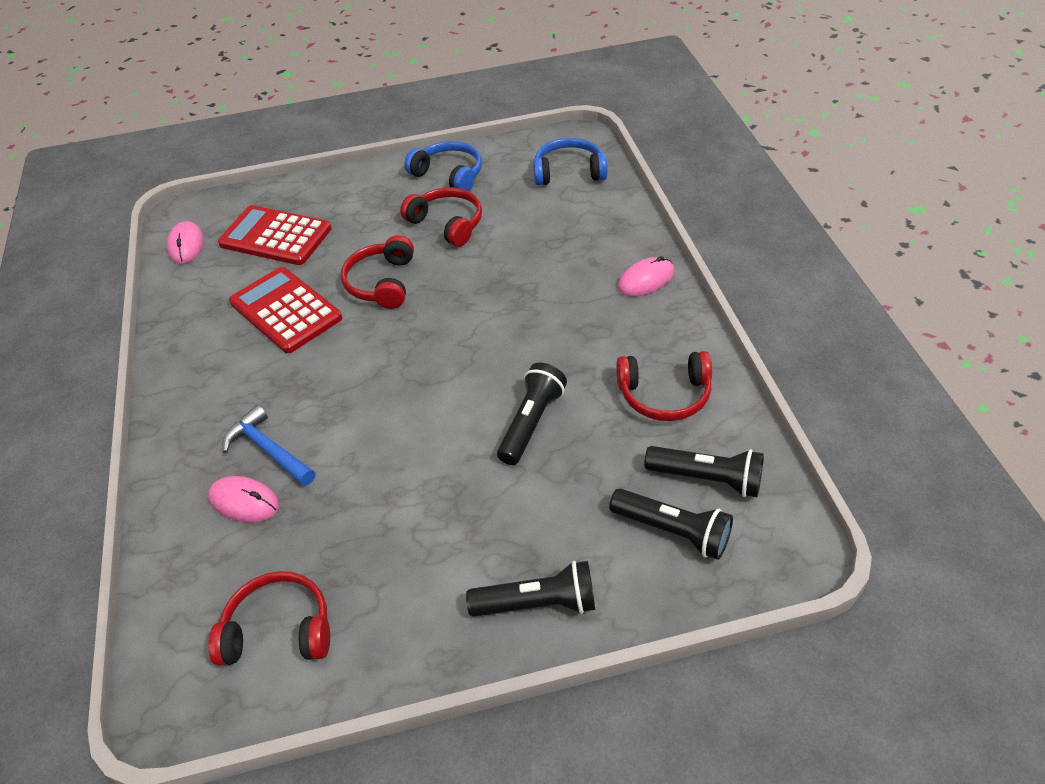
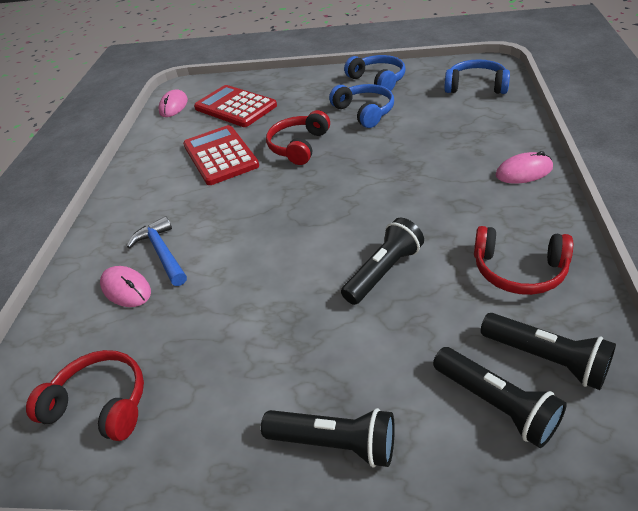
camera: 20 degrees right, 5 degrees down
red headphones [400,187,482,247] -> blue headphones [329,84,394,128]

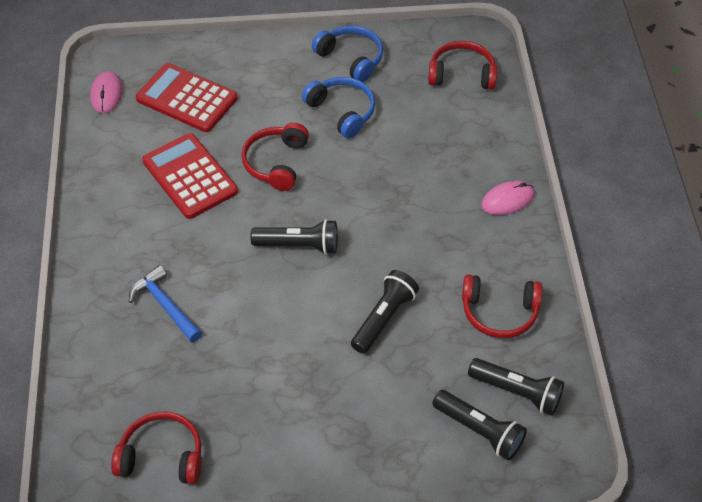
camera: 15 degrees left, 10 degrees up
pink mouse [100,266,151,307] -> none
black flashlight [261,408,395,467] -> black flashlight moved to [250,219,338,255]
blue headphones [444,59,510,94] -> red headphones [428,41,497,90]

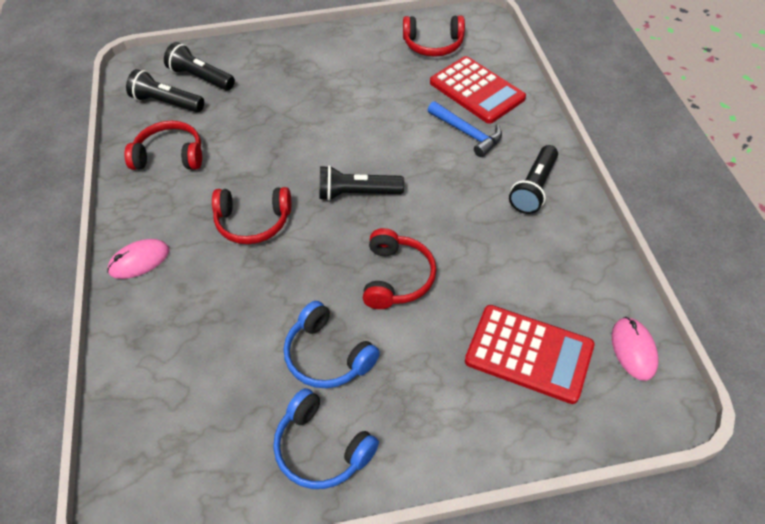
camera: 175 degrees right, 0 degrees up
red calculator [142,133,238,219] -> red calculator moved to [430,56,526,124]
black flashlight [351,270,419,354] -> black flashlight moved to [509,145,558,214]
red headphones [428,41,497,90] -> red headphones moved to [212,187,291,244]

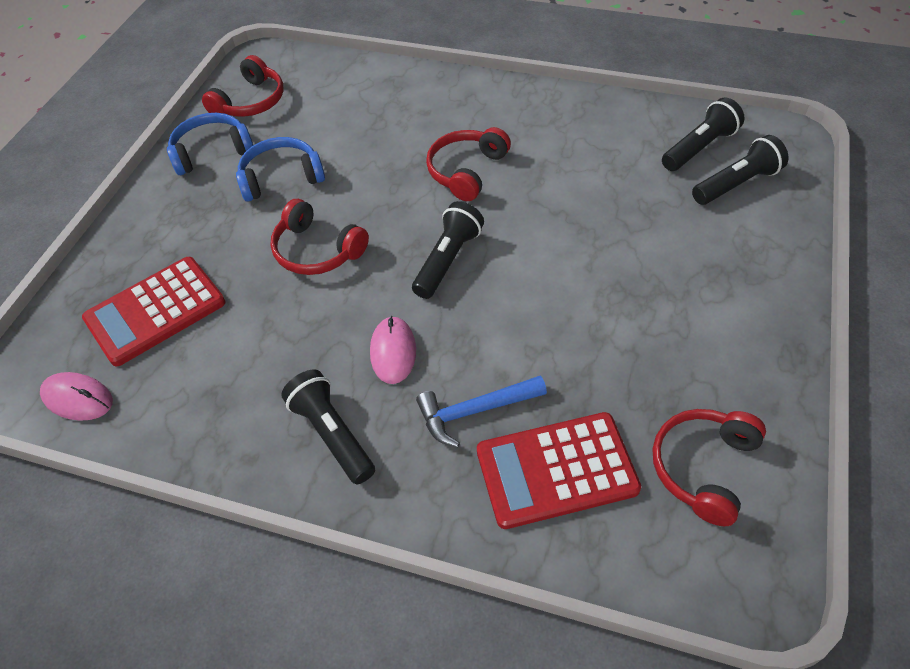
camera: 120 degrees right, 0 degrees up
pink mouse [107,239,170,279] -> pink mouse moved to [370,316,416,384]
red headphones [124,121,202,170] -> red headphones moved to [202,55,283,117]

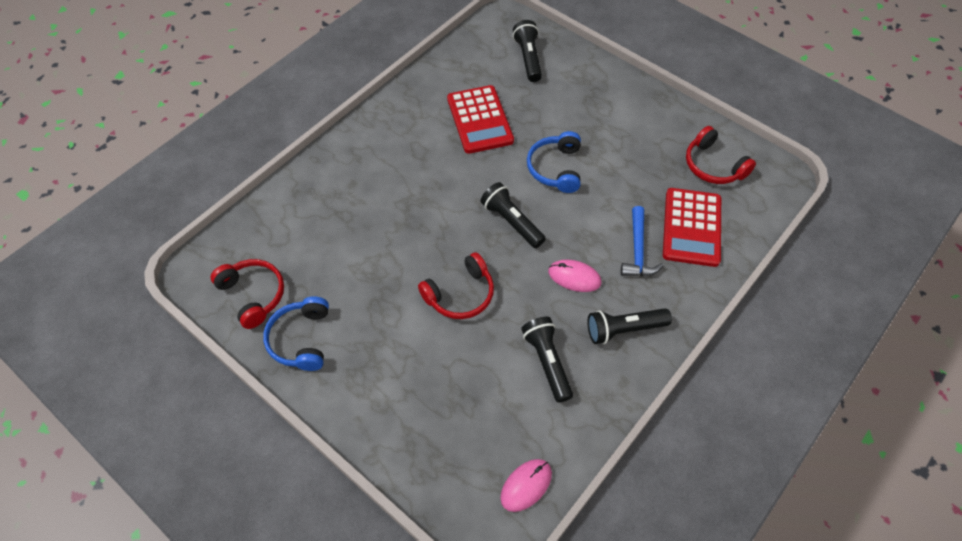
camera: 70 degrees left, 5 degrees up
red calculator [82,257,226,366] -> red calculator moved to [447,85,514,154]
blue headphones [236,137,325,202] -> blue headphones moved to [527,131,581,193]
red headphones [426,127,511,201] -> none
black flashlight [662,98,745,171] -> black flashlight moved to [521,317,573,403]

